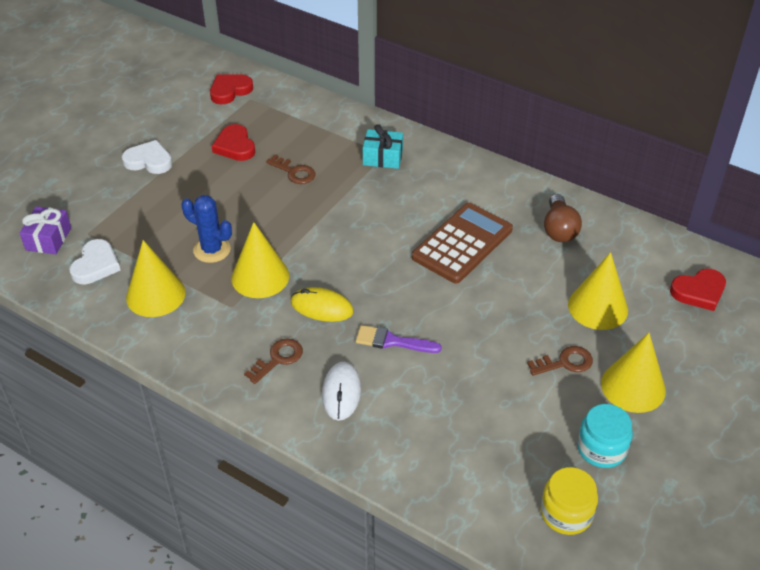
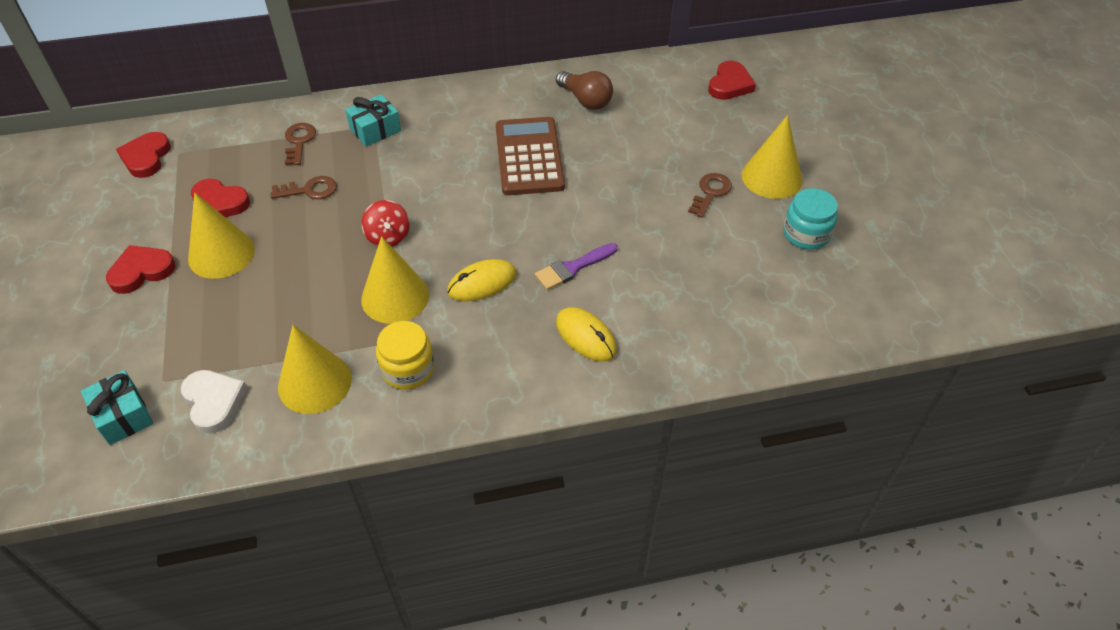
camera: 45 degrees left, 5 degrees up
purple gift [20,207,71,254] -> turquoise gift [81,370,153,445]
white heart [122,140,172,174] -> red heart [106,245,176,294]
blue cactus [182,195,232,263] -> none
brown key [244,338,303,384] -> brown key moved to [285,123,316,165]
white mouse [322,362,361,421] -> yellow mouse [556,307,617,362]
yellow jar [541,467,598,535] -> yellow jar moved to [376,321,435,390]
yellow cone [568,252,628,330] -> yellow cone moved to [188,193,255,279]
none -> red spinning top [361,200,410,247]

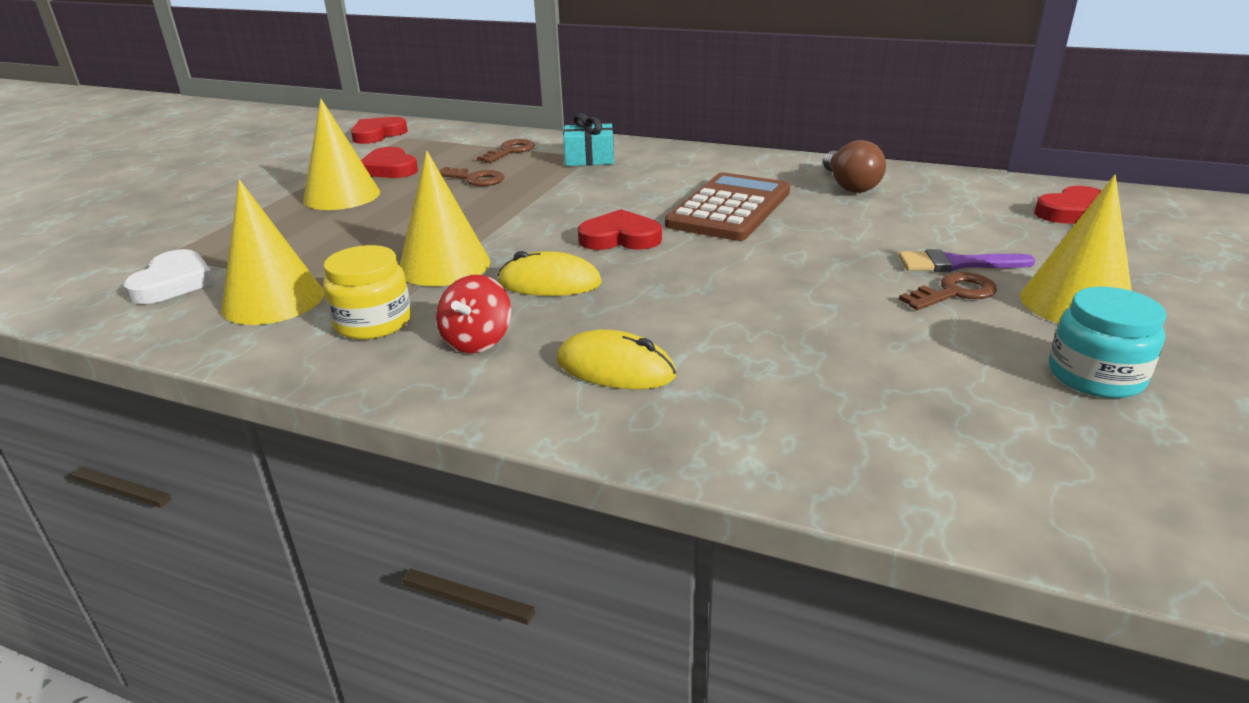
camera: 35 degrees right, 20 degrees down
turquoise gift [81,370,153,445] -> none
red heart [106,245,176,294] -> red heart moved to [578,209,662,250]
red spinning top [361,200,410,247] -> red spinning top moved to [436,275,511,353]
purple brush [535,243,618,290] -> purple brush moved to [899,249,1035,272]
yellow mouse [556,307,617,362] -> yellow mouse turned 60 degrees counterclockwise [557,329,676,389]

